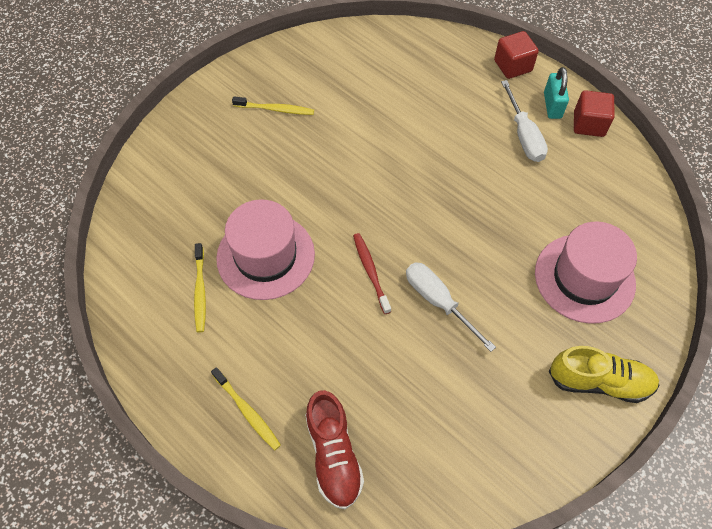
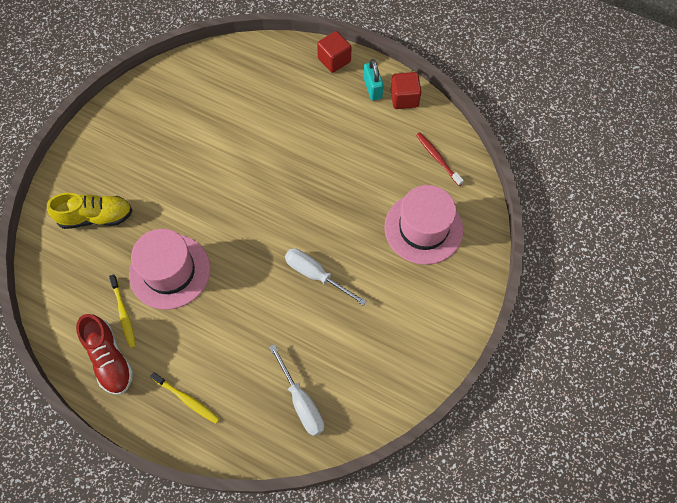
camera: 15 degrees left, 5 degrees up
yellow toothbrush [232,96,314,115] -> none
red shoe [305,390,364,509] -> red shoe moved to [76,314,133,395]
red toothbrush [353,233,391,314] -> red toothbrush moved to [416,132,464,186]
white screwdriver [501,80,548,162] -> white screwdriver moved to [269,344,324,436]
yellow shoe [549,346,659,403] -> yellow shoe moved to [47,193,133,229]

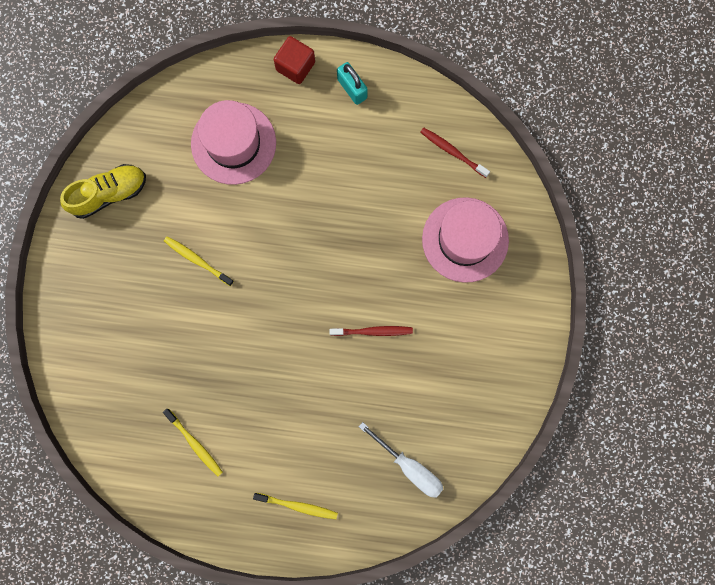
camera: 20 degrees left, 15 degrees up
yellow shoe [47,193,133,229] -> yellow shoe moved to [60,164,146,219]
red shoe [76,314,133,395] -> none
pink hat [129,229,210,310] -> pink hat moved to [191,100,276,185]
white screwdriver [285,248,367,306] -> red toothbrush [329,326,413,336]
red cube [390,72,421,109] -> none
none -> yellow toothbrush [164,236,234,286]

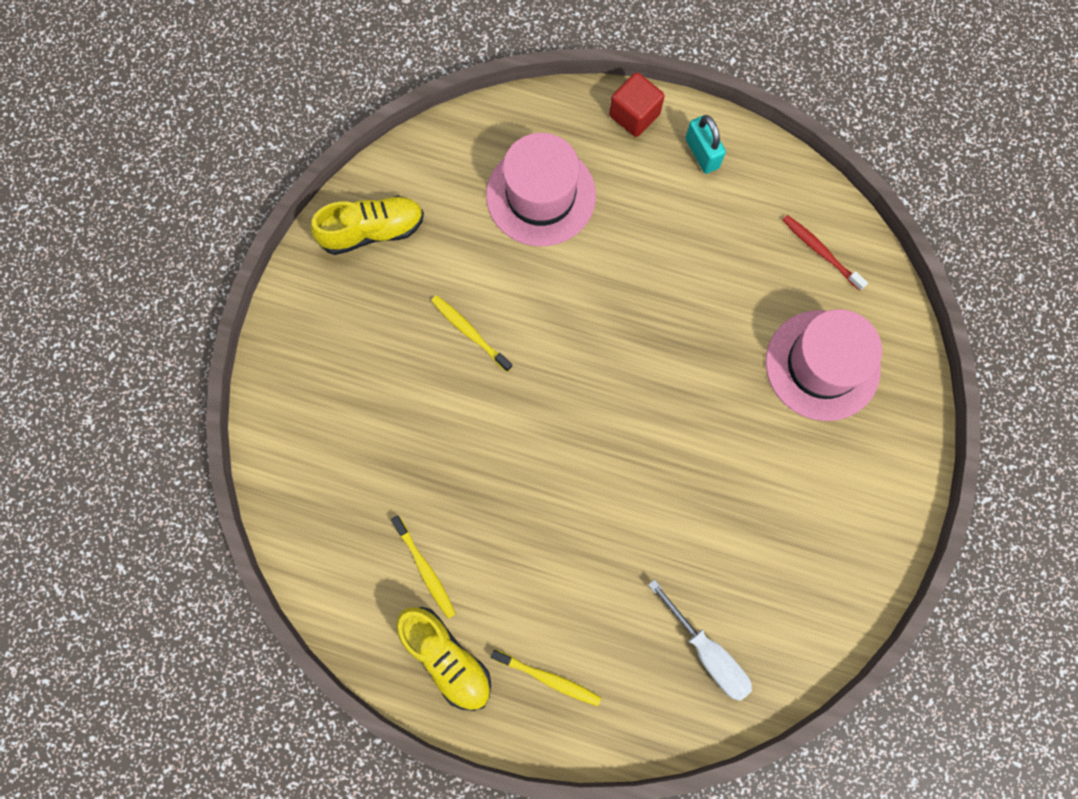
camera: 10 degrees right, 5 degrees down
red toothbrush [329,326,413,336] -> none
none -> yellow shoe [396,607,491,711]

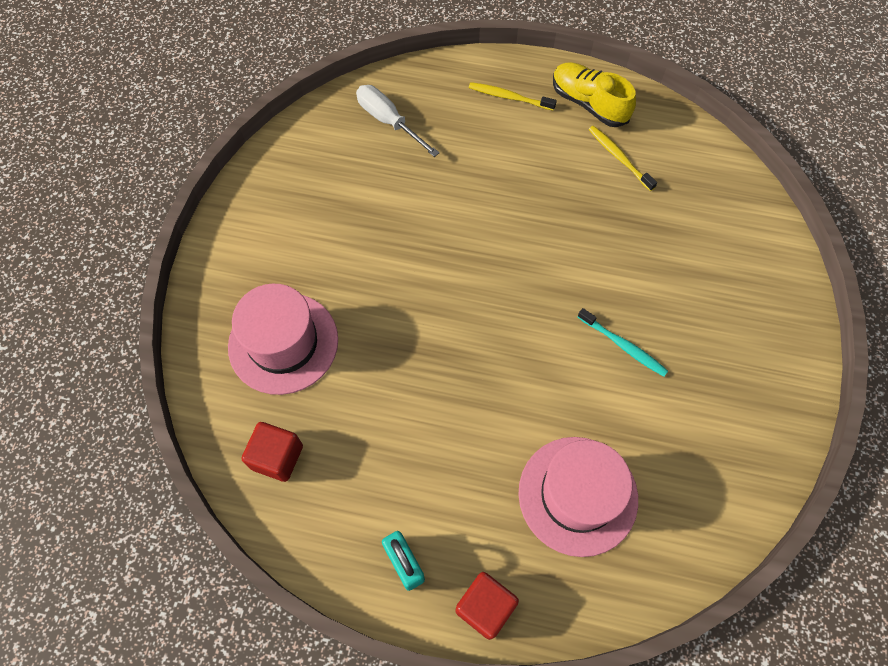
camera: 175 degrees right, 10 degrees down
yellow shoe [311,196,424,255] -> none
yellow toothbrush [431,295,513,372] -> turquoise toothbrush [578,308,668,377]
red toothbrush [782,215,868,291] -> red cube [242,422,303,482]

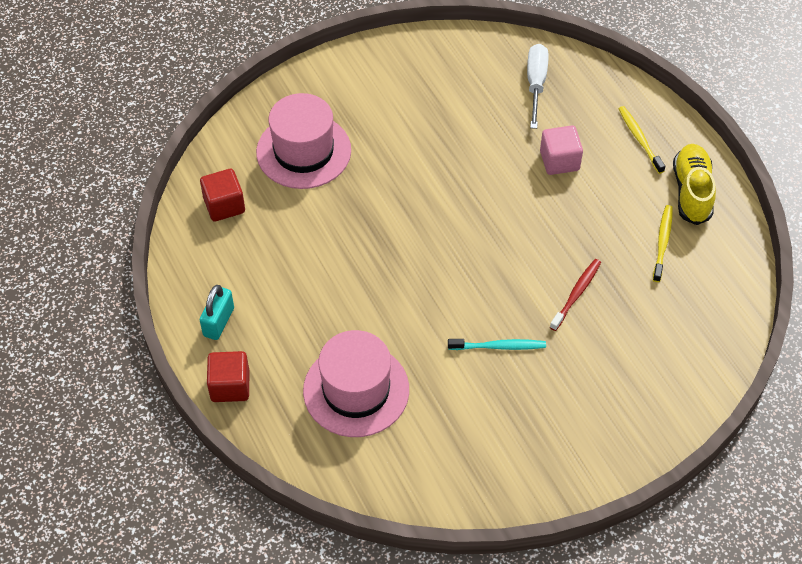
camera: 50 degrees right, 10 degrees down
turquoise toothbrush [578,308,668,377] -> turquoise toothbrush turned 90 degrees counterclockwise [448,339,546,350]
none -> pink cube [540,126,583,175]
none -> red toothbrush [550,259,601,331]

